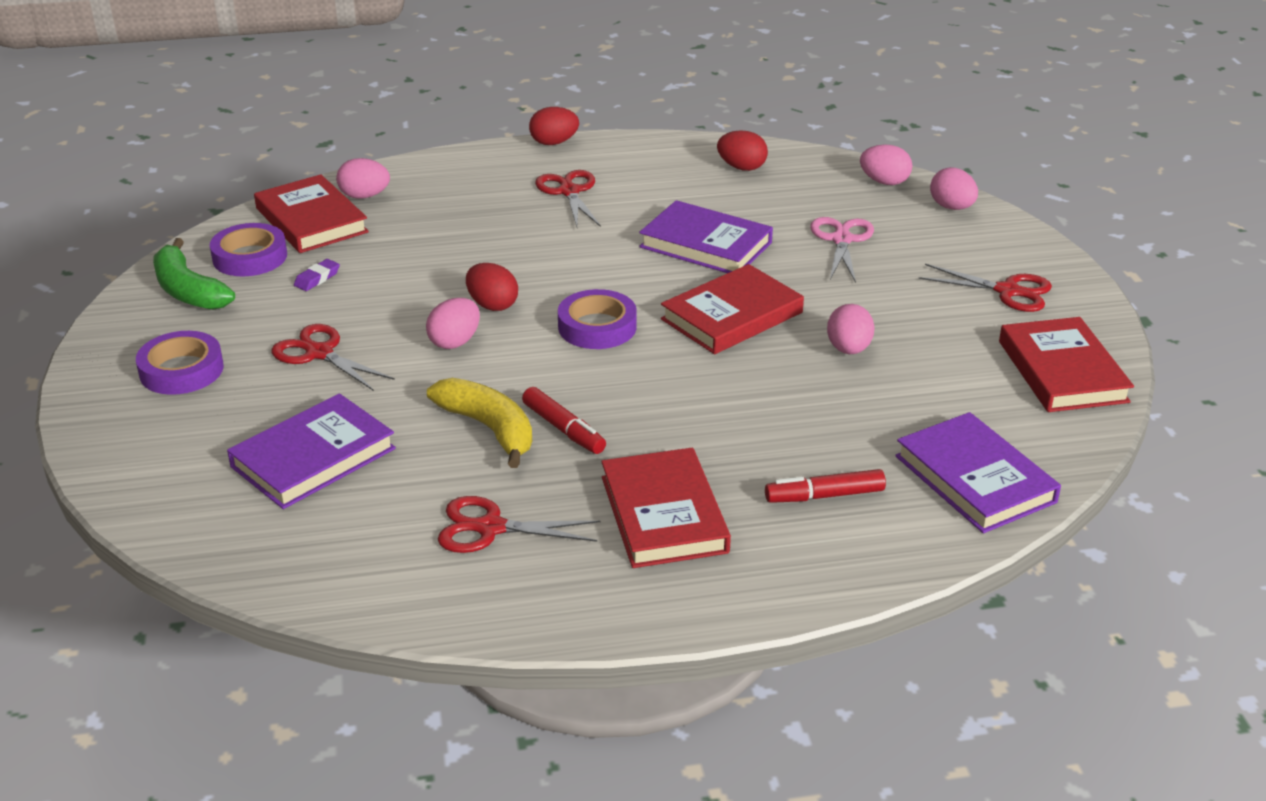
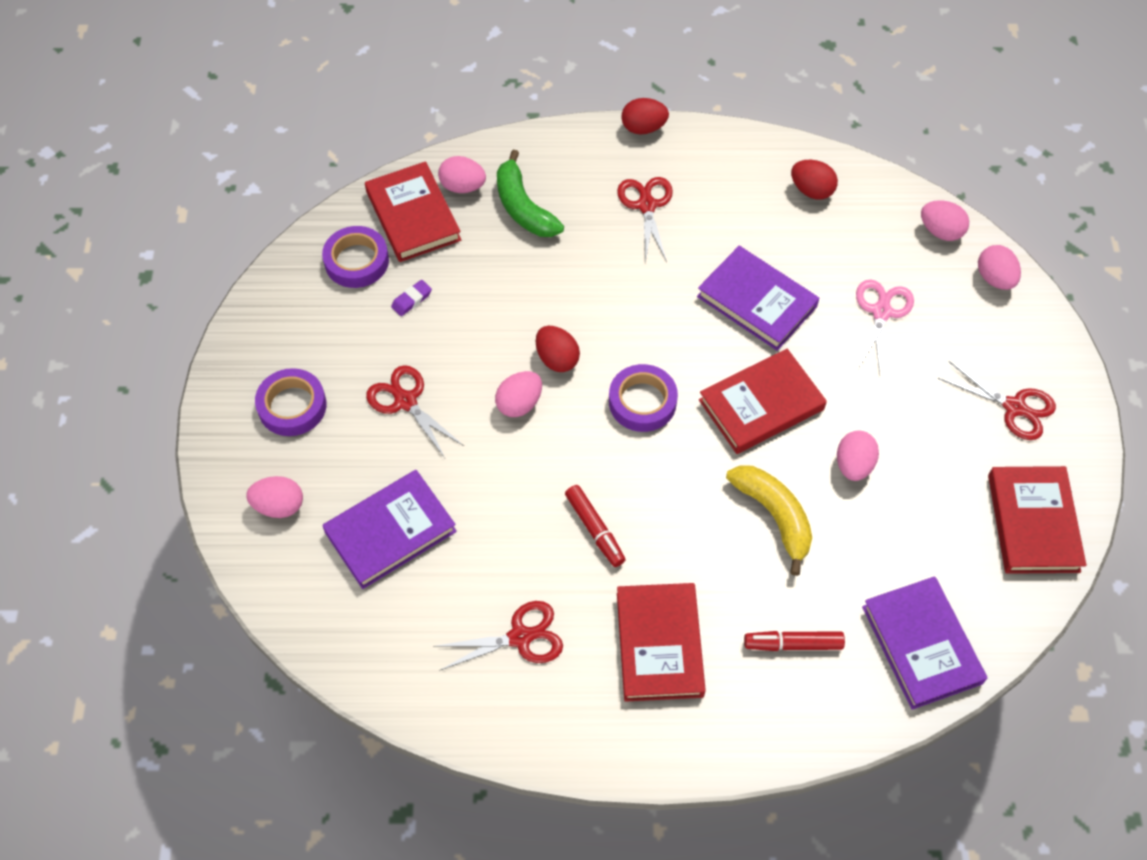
camera: 10 degrees right, 25 degrees up
green banana [153,238,235,310] -> green banana moved to [497,150,564,237]
yellow banana [427,378,532,468] -> yellow banana moved to [726,465,812,576]
red scissors [438,496,600,553] -> red scissors turned 150 degrees clockwise [433,601,563,671]
none -> pink egg [246,476,303,518]

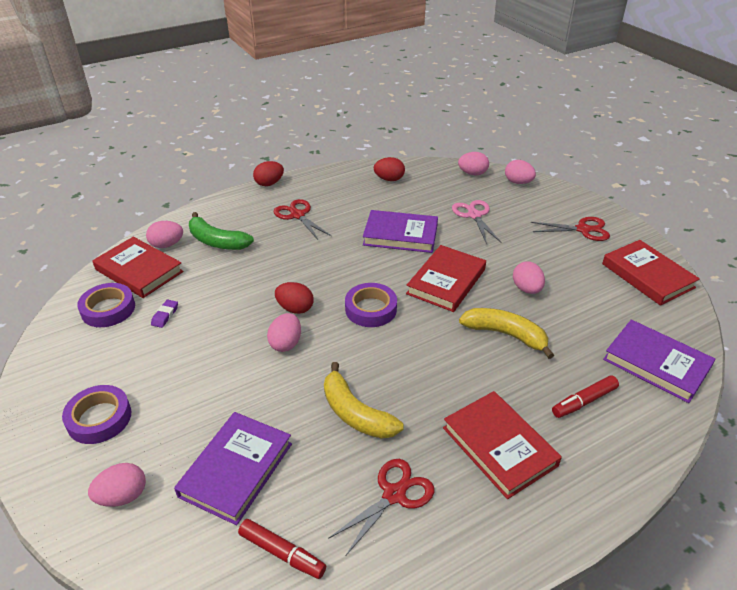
camera: 30 degrees left, 20 degrees down
red scissors [366,365,464,458] -> none
red marker [565,485,626,567] -> red marker moved to [238,519,326,579]
none -> yellow banana [324,362,404,439]

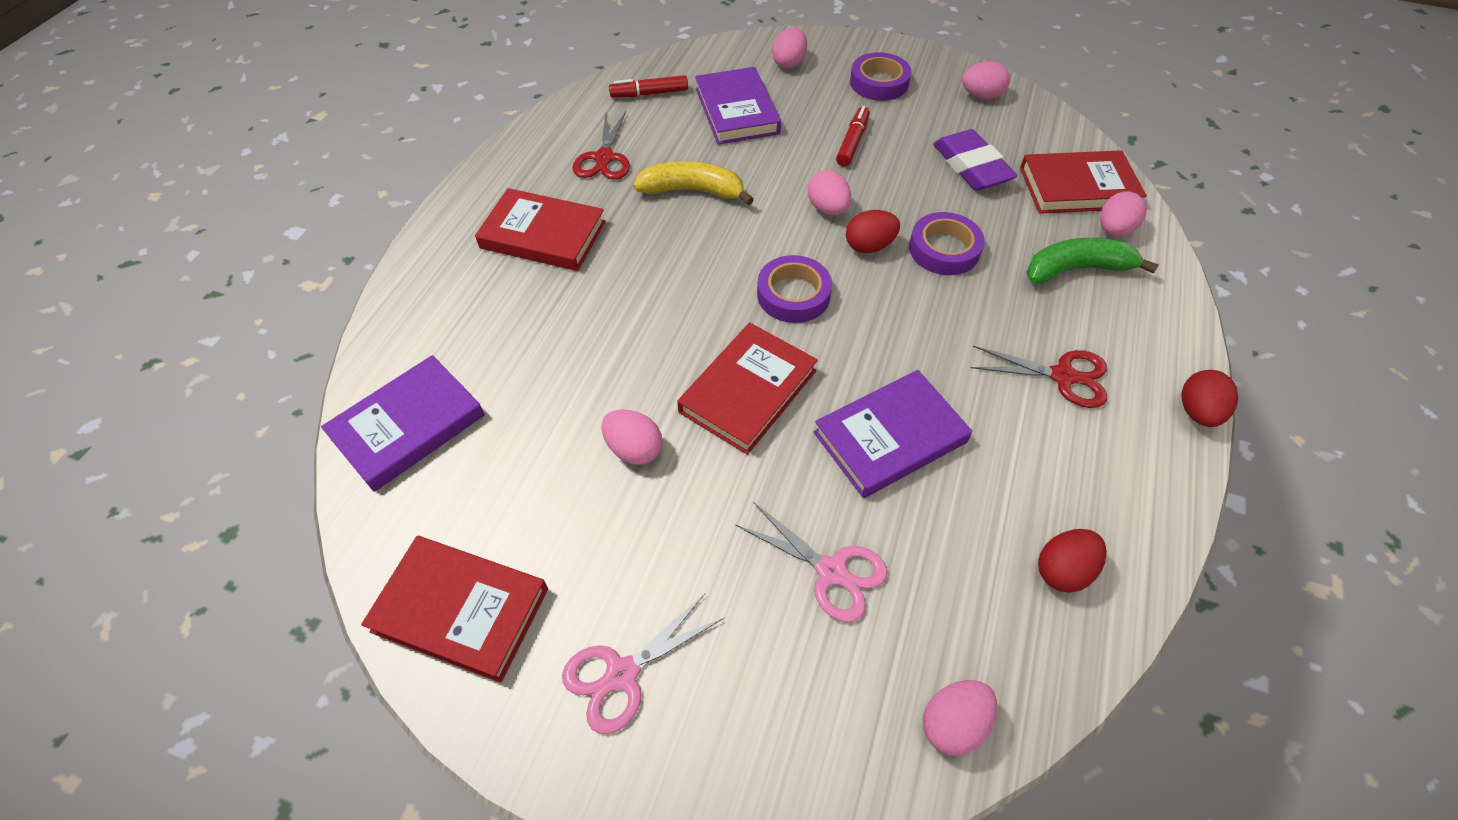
camera: 140 degrees right, 15 degrees up
purple tape [77,283,135,327] -> purple tape moved to [909,212,985,275]
purple eraser [151,300,178,328] -> purple eraser [933,129,1017,191], size x2.24
red book [406,245,486,312] -> red book turned 45 degrees clockwise [677,323,818,455]
yellow banana [459,308,554,359] -> none
pink egg [505,160,536,184] -> pink egg moved to [962,61,1010,99]
red scissors [531,217,610,241] -> pink scissors [562,594,725,734]
red marker [552,375,619,418] -> red marker moved to [836,106,870,167]
purple book [603,320,715,403] -> purple book turned 45 degrees counterclockwise [321,355,485,492]

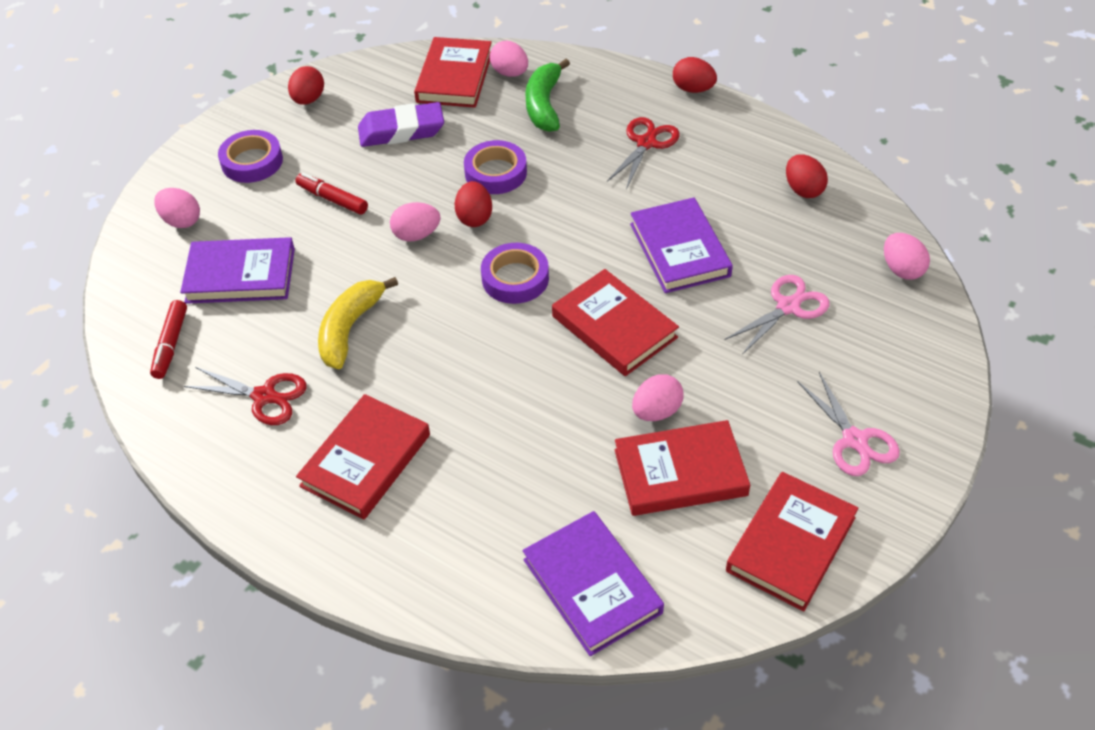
camera: 75 degrees left, 5 degrees down
pink egg [962,61,1010,99] -> red egg [288,66,324,105]
none -> red book [615,420,750,516]

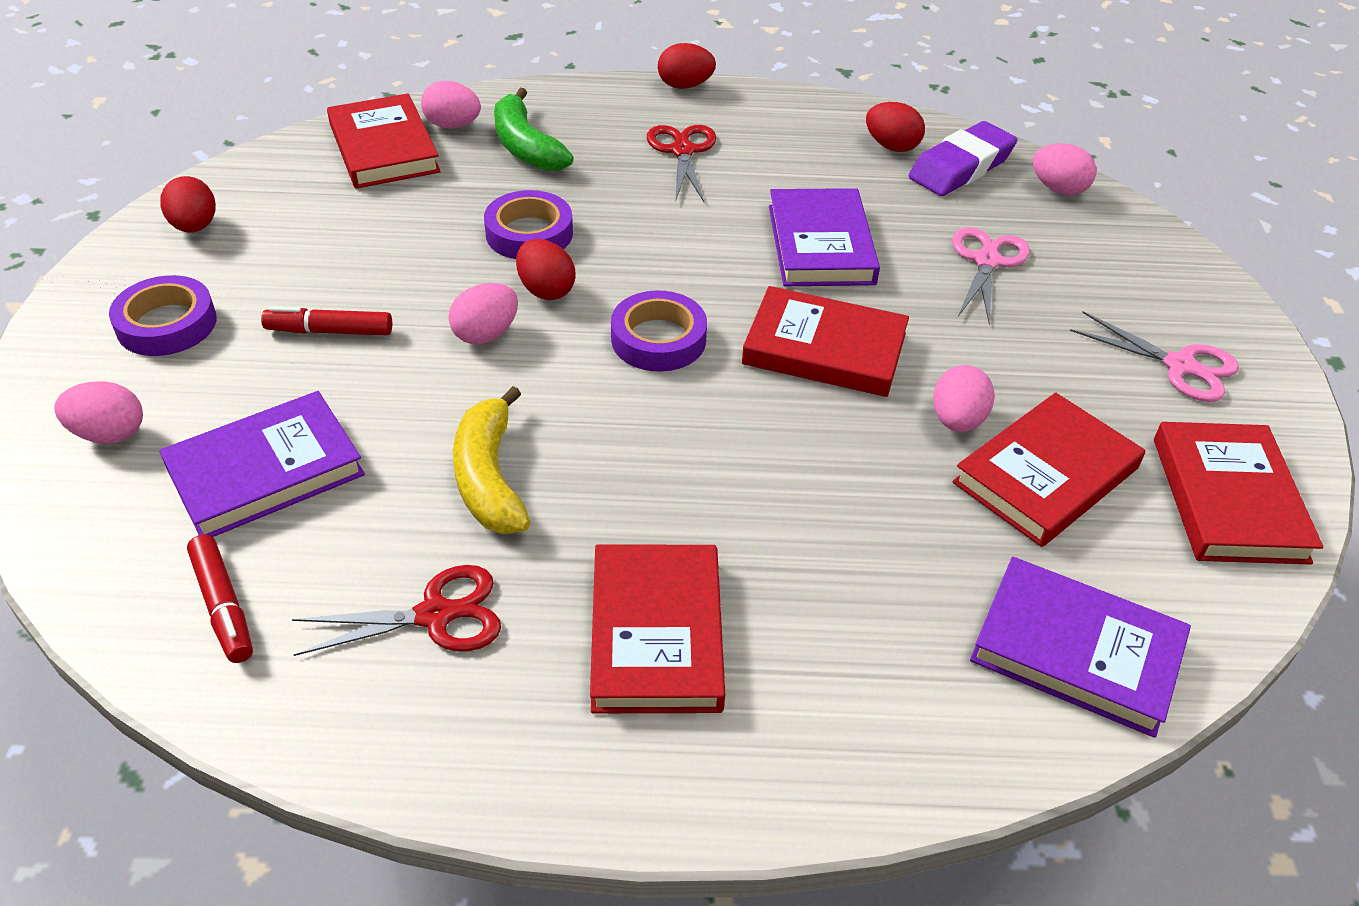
camera: 35 degrees left, 5 degrees down
purple eraser [358,102,444,147] -> purple eraser moved to [909,121,1018,196]
purple book [630,198,733,293] -> purple book turned 45 degrees clockwise [769,188,880,286]

